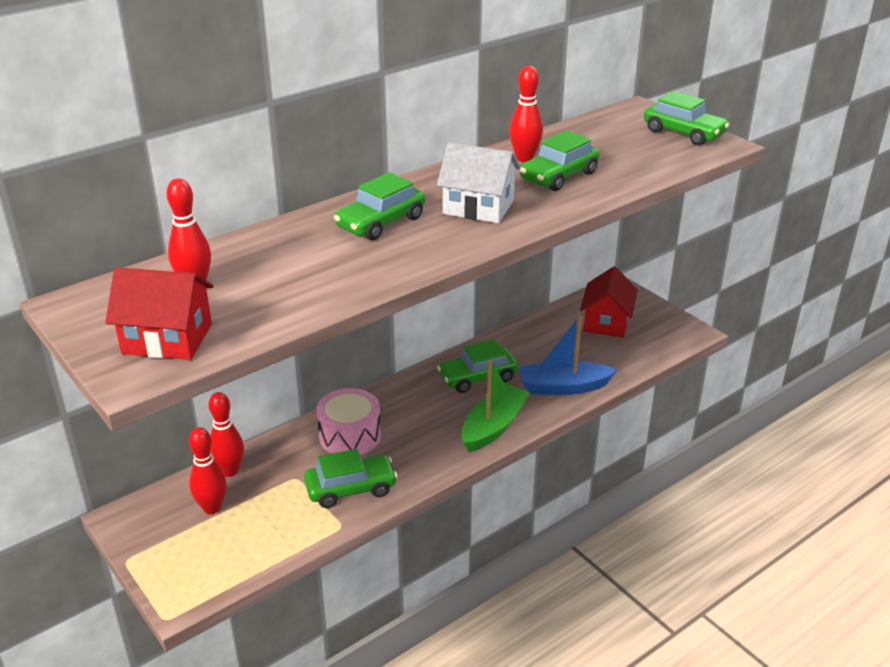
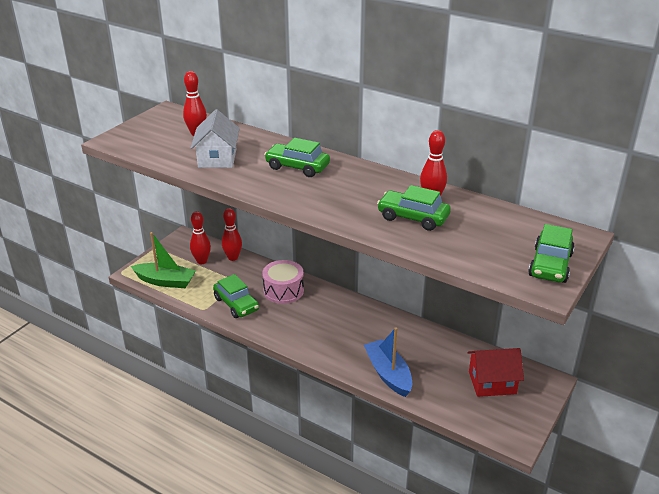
camera: 70 degrees right, 0 degrees up
red house [105,267,214,360] -> none
white house [437,142,521,223] -> white house moved to [191,109,240,168]
green car [437,339,518,393] -> none
green boat [461,360,530,452] -> green boat moved to [131,232,196,288]

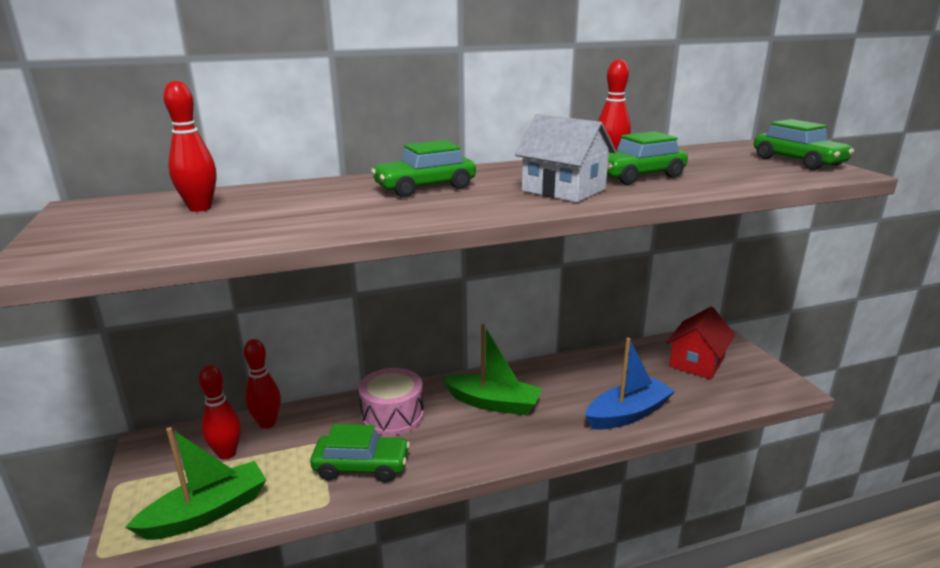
camera: 50 degrees left, 10 degrees down
white house [191,109,240,168] -> white house moved to [515,114,616,203]
blue boat [364,327,412,397] -> blue boat turned 135 degrees clockwise [585,338,675,430]
none -> green boat [442,324,542,415]

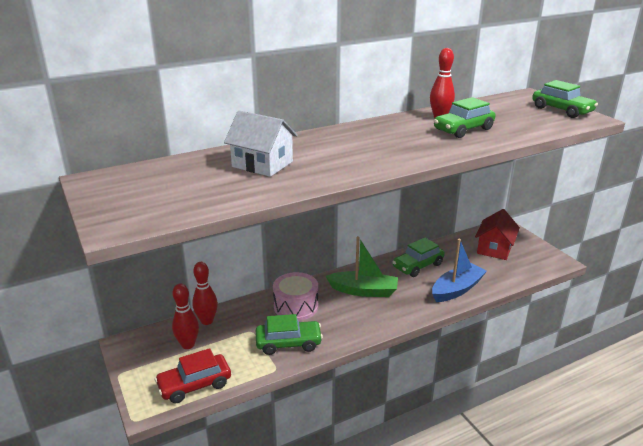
camera: 10 degrees left, 5 degrees up
green boat [125,427,266,540] -> red car [155,348,231,403]
red bowling pin [163,81,216,212] -> none
green car [371,140,476,198] -> green car moved to [392,238,445,277]
white house [515,114,616,203] -> white house moved to [224,111,298,177]

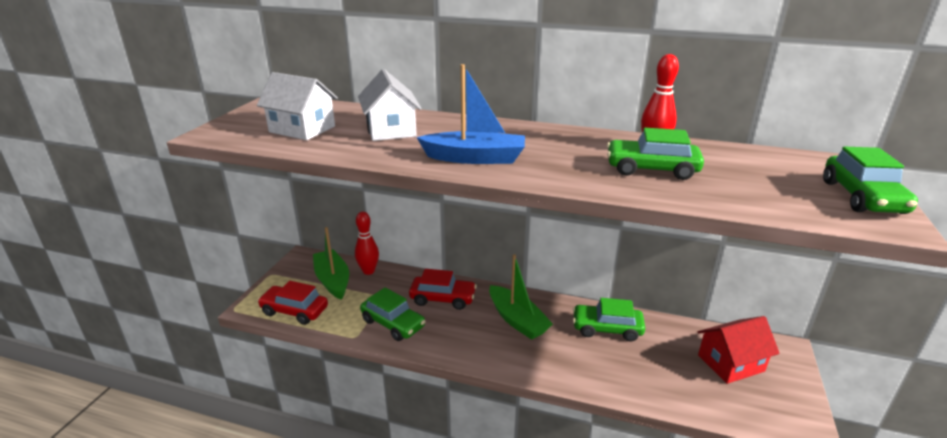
camera: 45 degrees right, 0 degrees up
red bowling pin [172,283,199,349] -> green boat [313,227,349,300]
pink drum [273,272,318,321] -> red car [409,269,477,310]
blue boat [432,239,487,302] -> blue boat moved to [416,64,525,164]
none -> white house [257,72,338,140]

